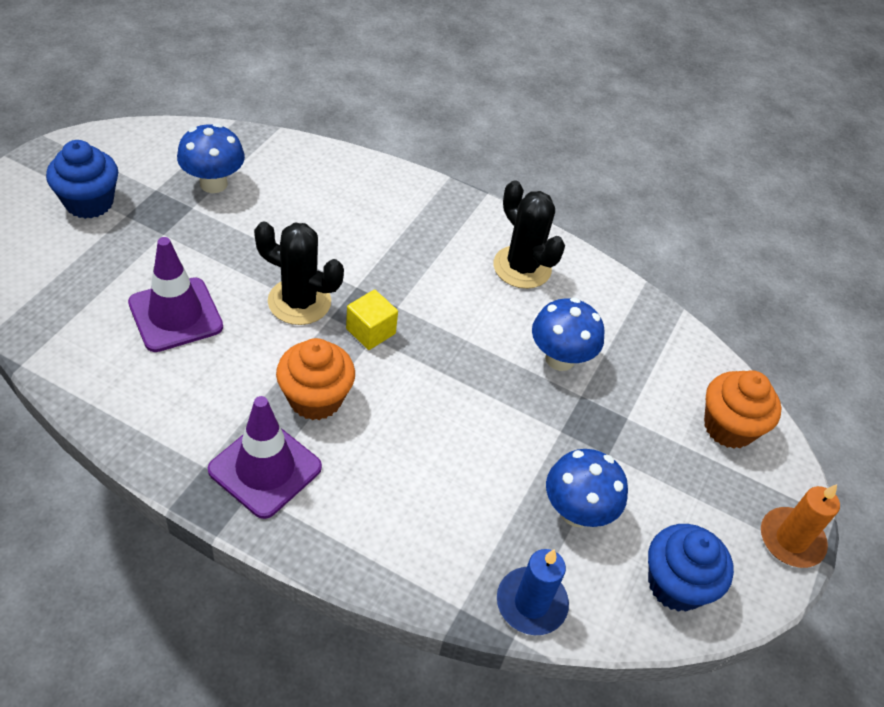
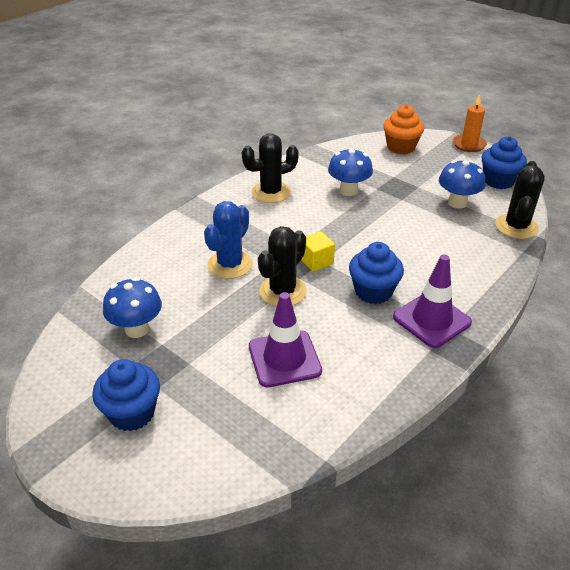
camera: 70 degrees left, 10 degrees down
orange cupcake [276,338,355,420] -> blue cupcake [349,242,404,304]
blue candle [497,549,569,635] -> black cactus [495,161,545,239]
none -> blue cactus [204,201,253,279]

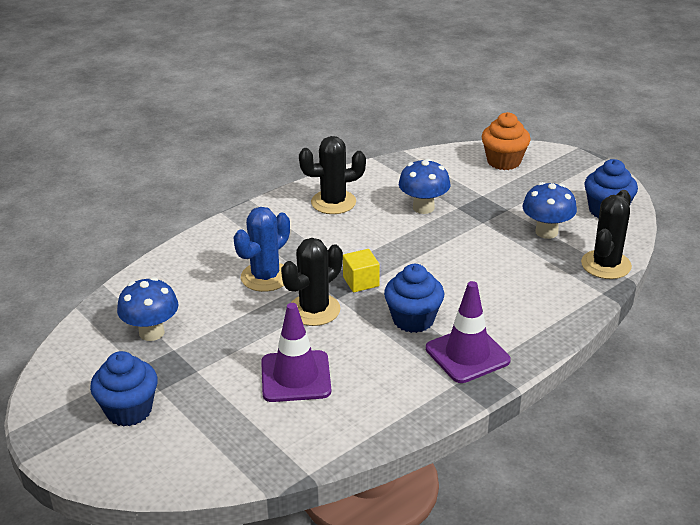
camera: 10 degrees right, 5 degrees down
orange candle [453,94,487,152] -> none

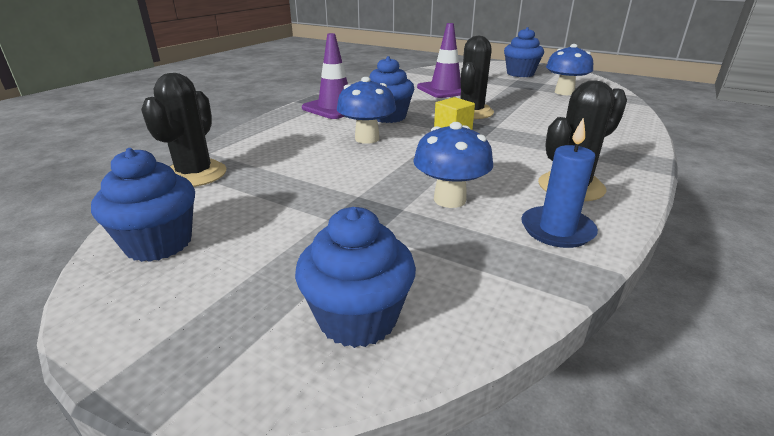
camera: 160 degrees right, 5 degrees down
blue cactus [233,207,290,292] -> none
orange cupcake [482,112,530,170] -> blue cupcake [295,207,416,348]
blue mushroom [522,182,577,239] -> blue mushroom moved to [337,77,396,144]
none -> blue candle [521,118,598,248]

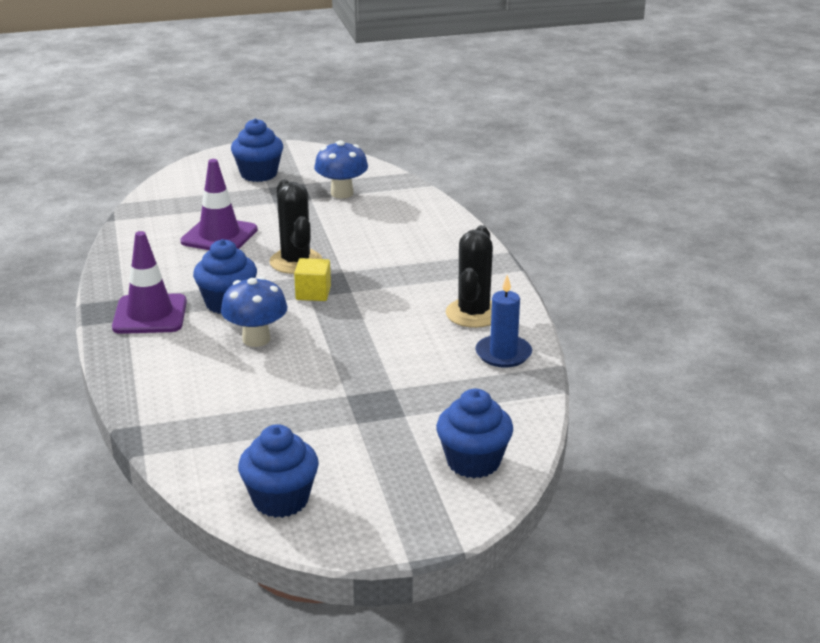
camera: 45 degrees left, 0 degrees up
black cactus [141,73,226,187] -> none
blue mushroom [413,122,493,208] -> none

